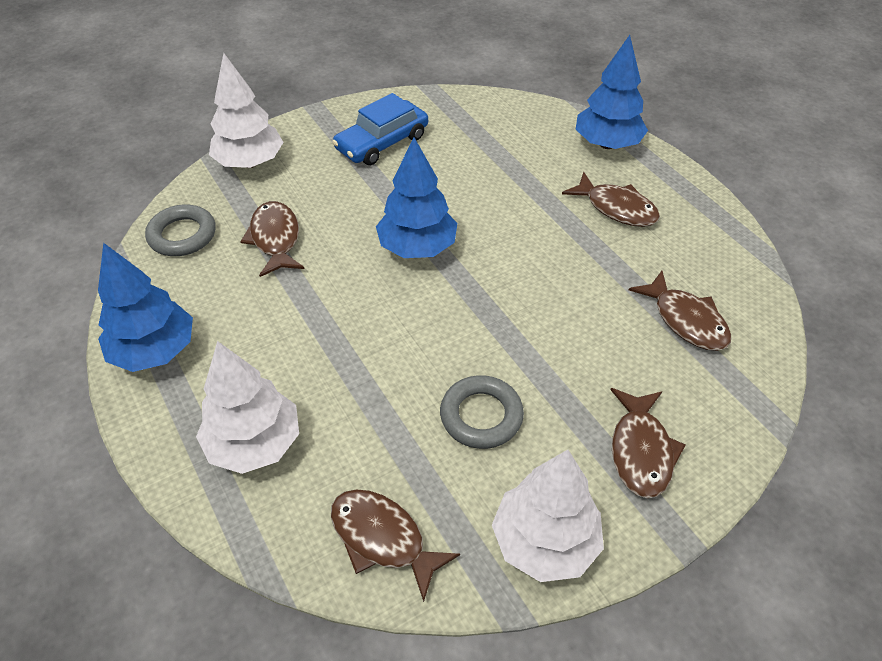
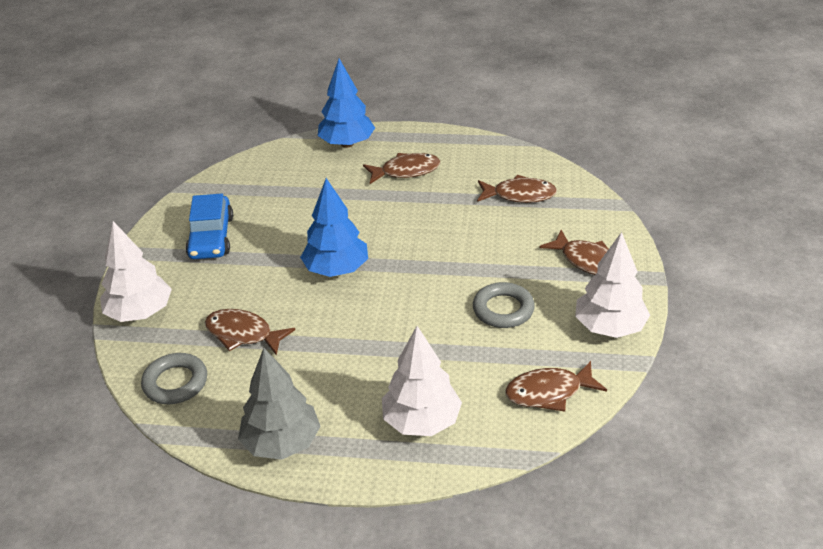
camera: 50 degrees left, 10 degrees down
blue tree [98,243,193,372] -> grey tree [238,348,321,460]

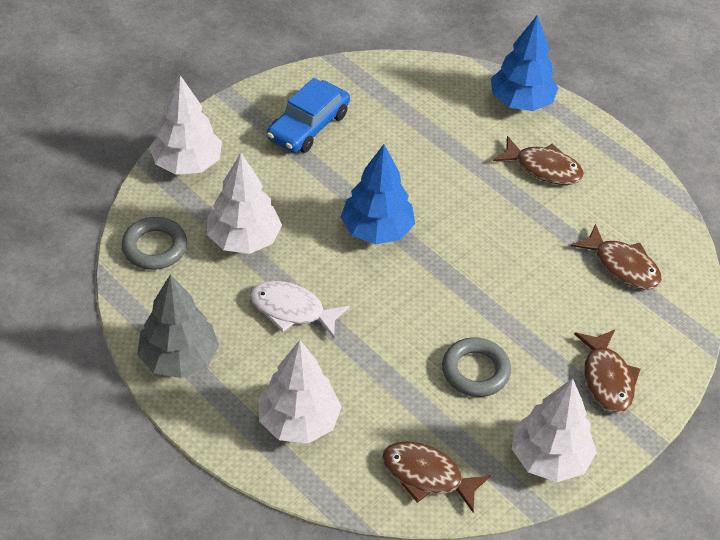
camera: 35 degrees right, 10 degrees up
brown fish [205,309,296,356] -> white tree [207,153,282,254]
none -> white fish [250,281,350,338]

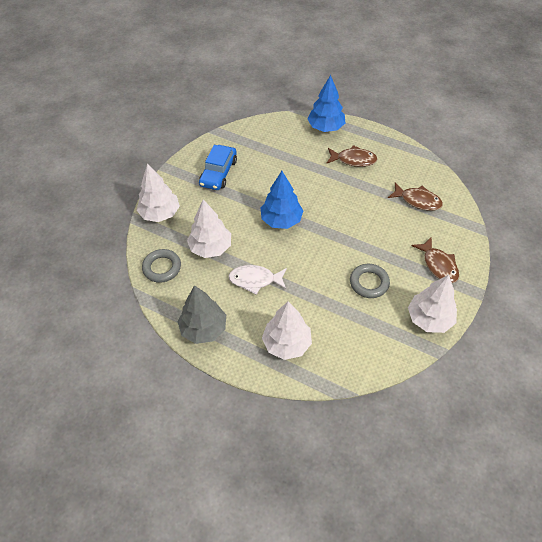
camera: 15 degrees left, 5 degrees up
brown fish [382,441,491,513] -> none

